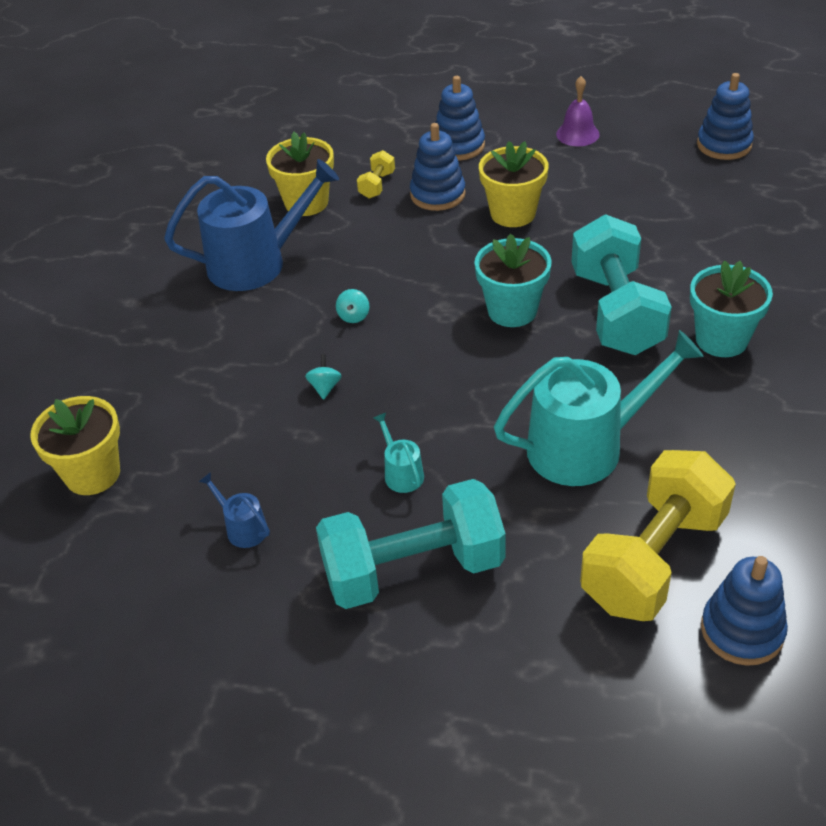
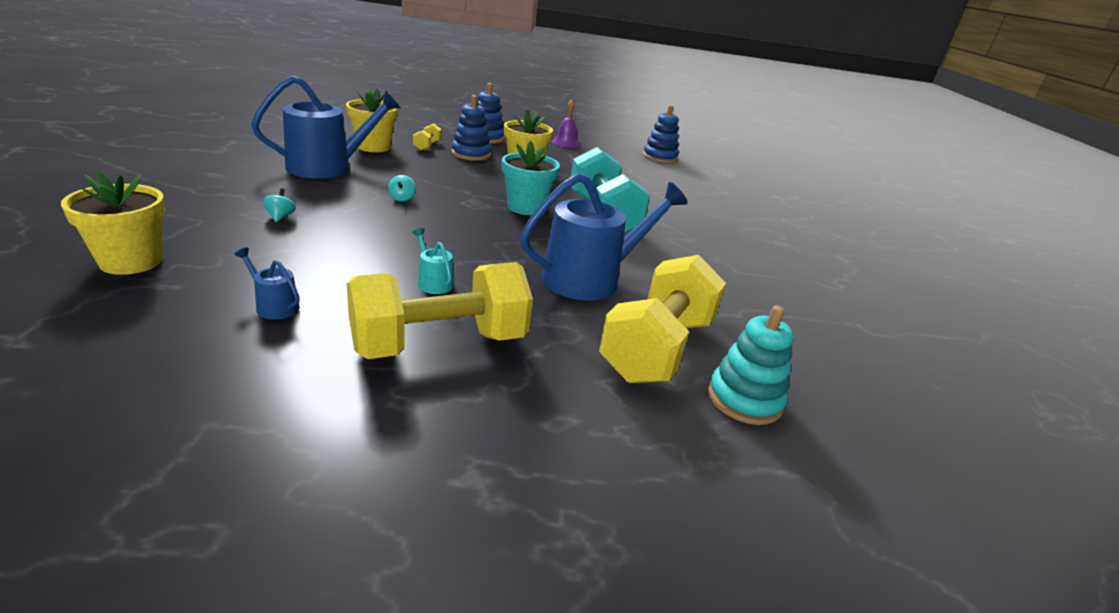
camera: 15 degrees left, 15 degrees down
turquoise spinning top [305,354,342,400] -> turquoise spinning top moved to [263,188,296,222]
turquoise dumbbell [316,479,506,609] -> yellow dumbbell [347,262,533,359]
turquoise watering can [494,330,704,486] -> blue watering can [520,173,687,301]
turquoise flower pot [690,260,773,357] -> none
blue stacking toy [701,556,788,666] -> turquoise stacking toy [708,305,794,425]

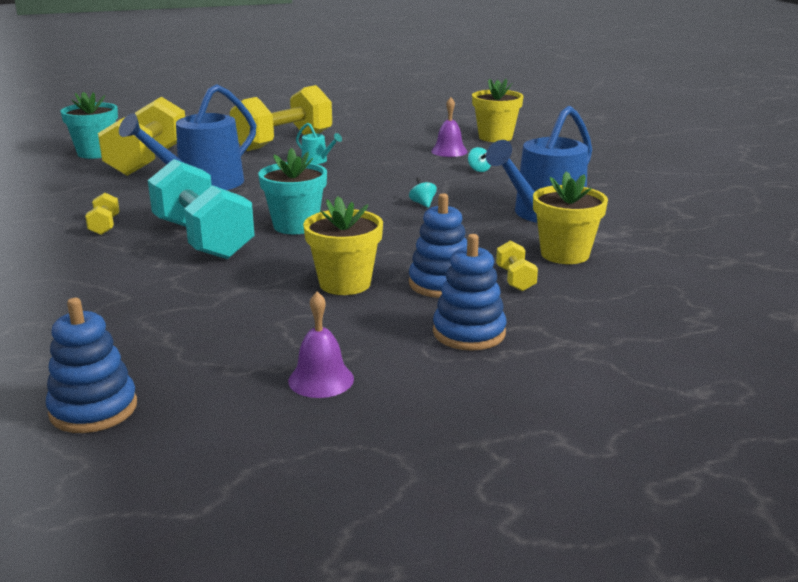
camera: 165 degrees right, 5 degrees down
blue watering can [234,247,300,320] -> none
turquoise stacking toy [708,305,794,425] -> turquoise flower pot [60,92,118,159]
none -> yellow dumbbell [85,193,120,235]
none -> purple bell [431,97,468,157]

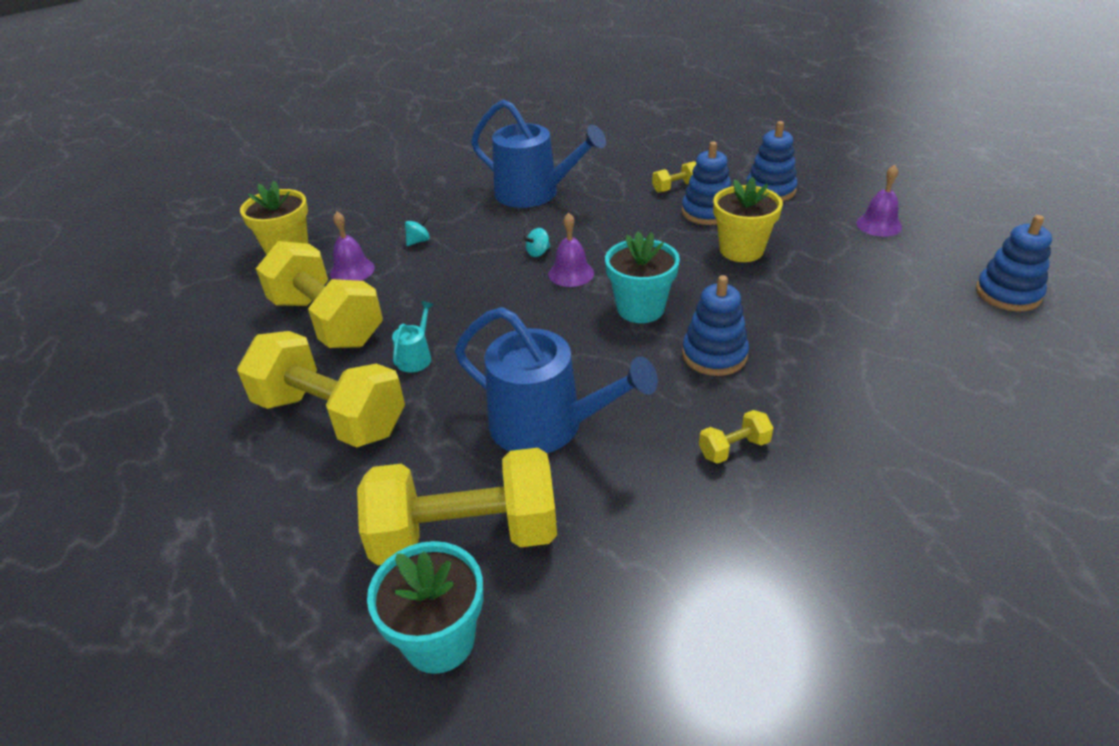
camera: 105 degrees left, 15 degrees up
turquoise dumbbell [148,159,255,259] -> blue stacking toy [682,275,749,376]
yellow flower pot [533,171,608,264] -> none
none -> yellow dumbbell [256,241,383,348]
none -> purple bell [548,213,594,287]

